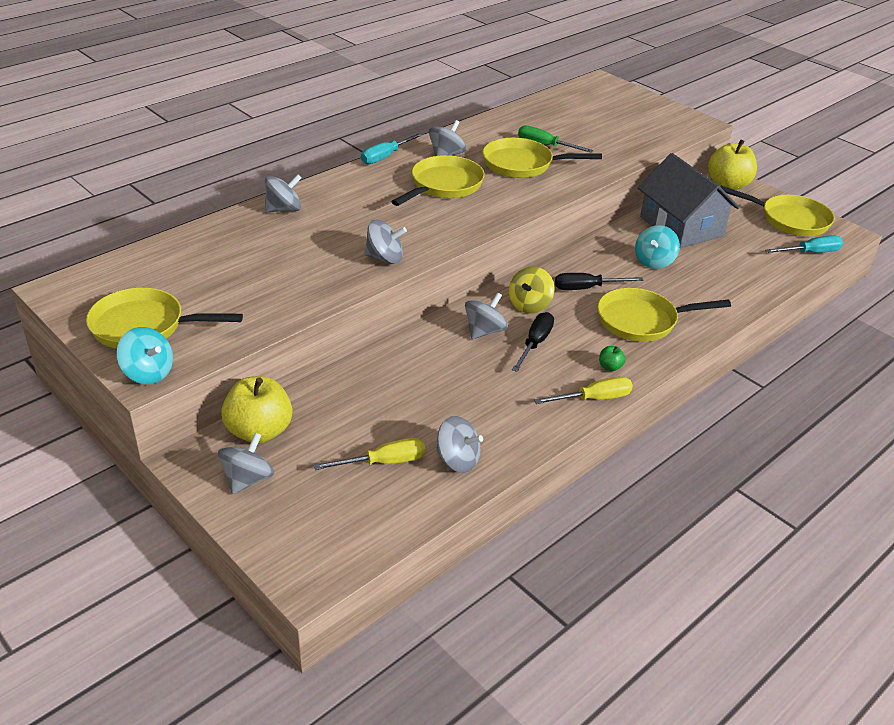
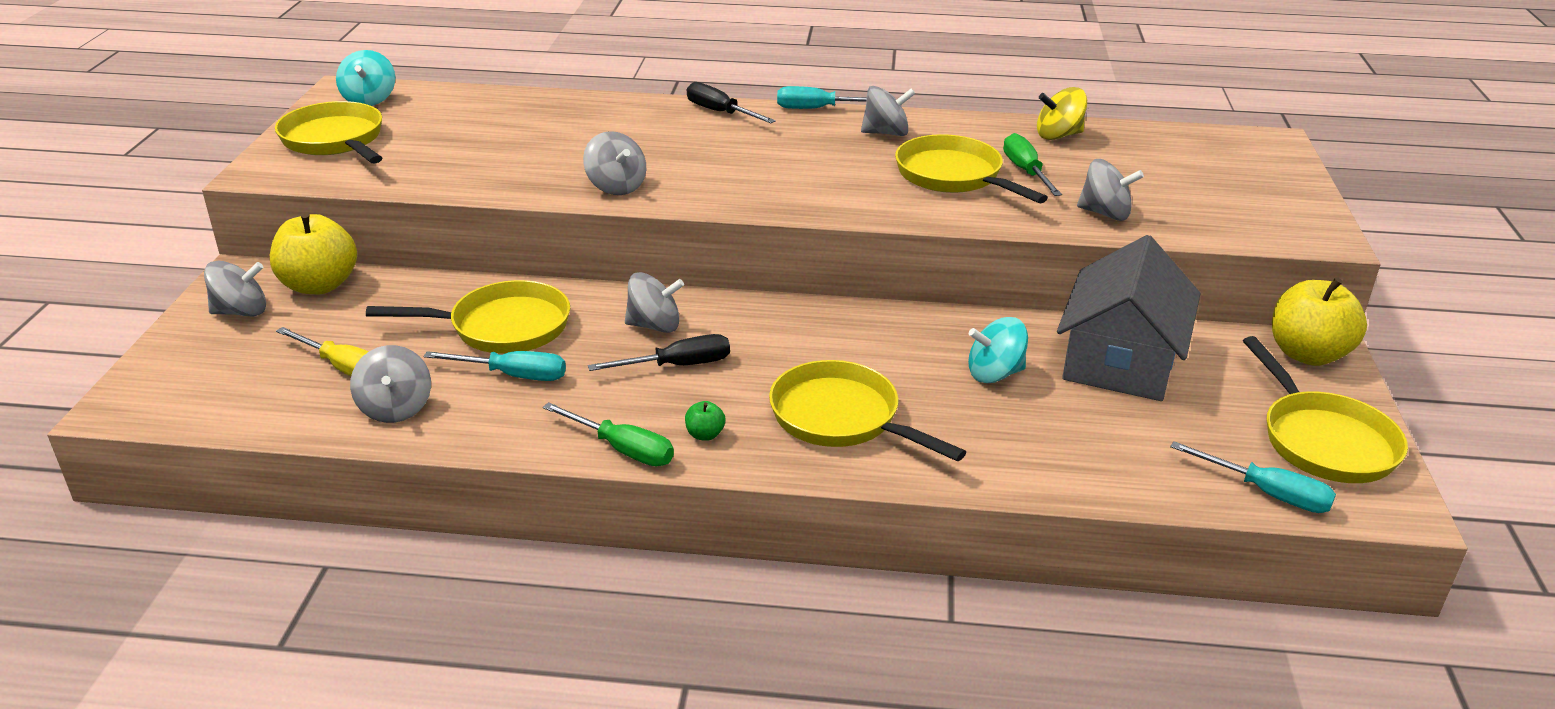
camera: 50 degrees right, 5 degrees down
turquoise spinning top [117,327,173,384] -> turquoise spinning top moved to [336,50,395,106]
grey spinning top [265,174,302,212] -> grey spinning top moved to [1077,159,1144,221]
yellow pan [391,155,485,206] -> yellow pan moved to [366,280,570,353]
yellow spinning top [509,267,555,313] -> yellow spinning top moved to [1037,87,1087,140]
yellow screwdriver [534,377,633,404] -> green screwdriver [543,402,674,467]
black screwdriver [555,273,643,290] -> black screwdriver moved to [687,82,776,123]
none -> turquoise screwdriver [424,351,566,381]

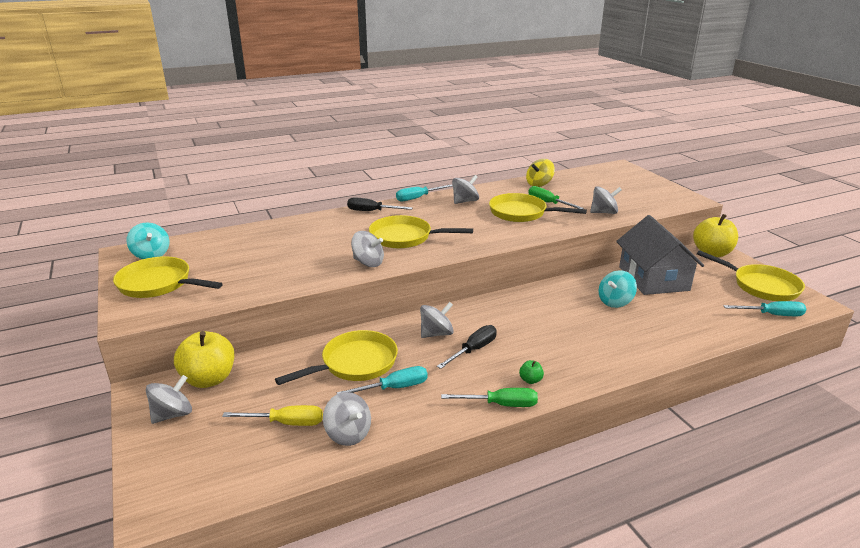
camera: 30 degrees left, 5 degrees down
yellow pan [769,360,966,461] -> yellow pan moved to [369,215,473,249]

